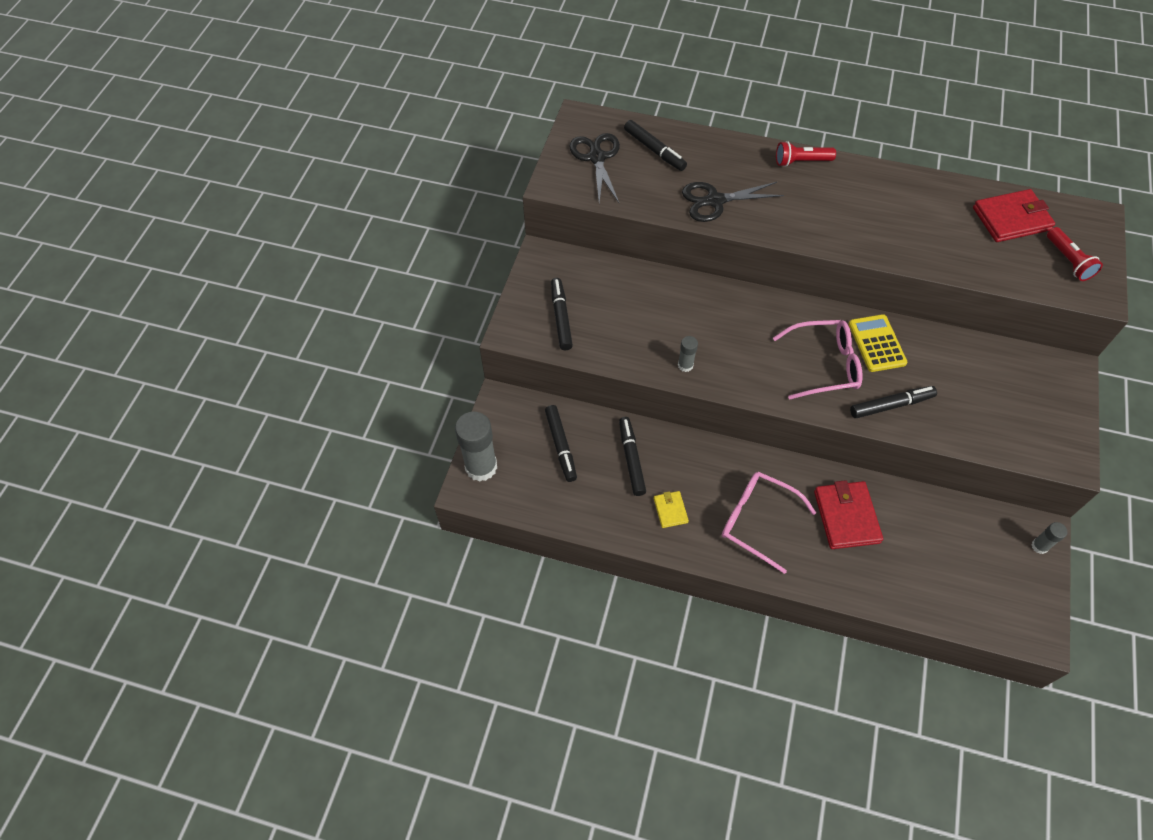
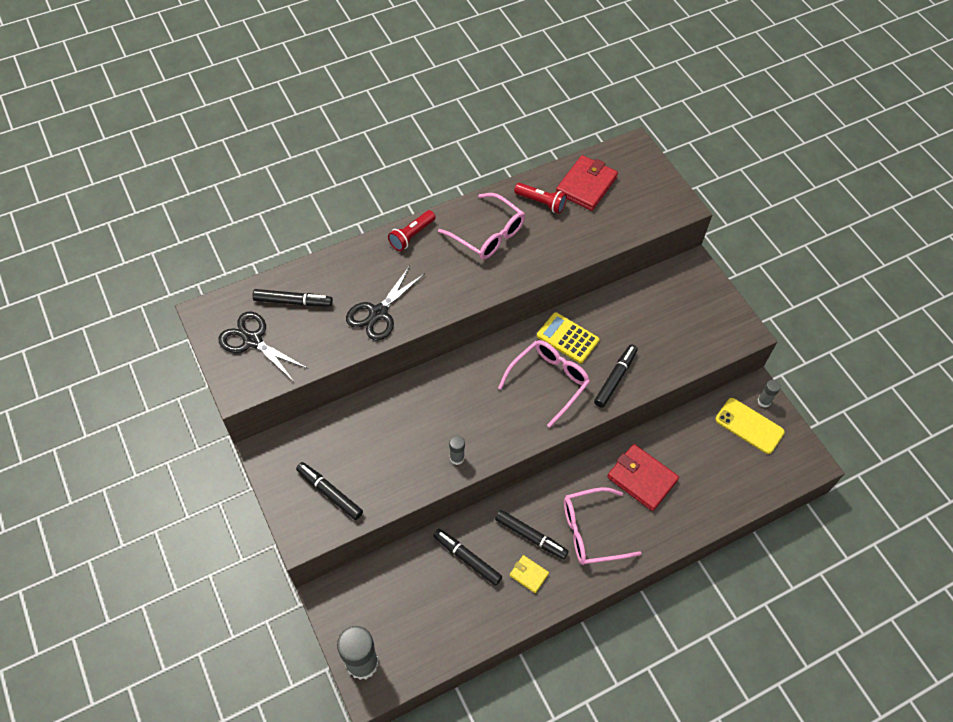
camera: 45 degrees left, 0 degrees up
black marker [545,405,577,482] -> black marker moved to [495,510,569,559]
red flashlight [1047,227,1103,281] -> red flashlight moved to [514,183,567,214]
none -> pink glasses [438,193,525,259]
none -> yellow phone [715,398,785,454]

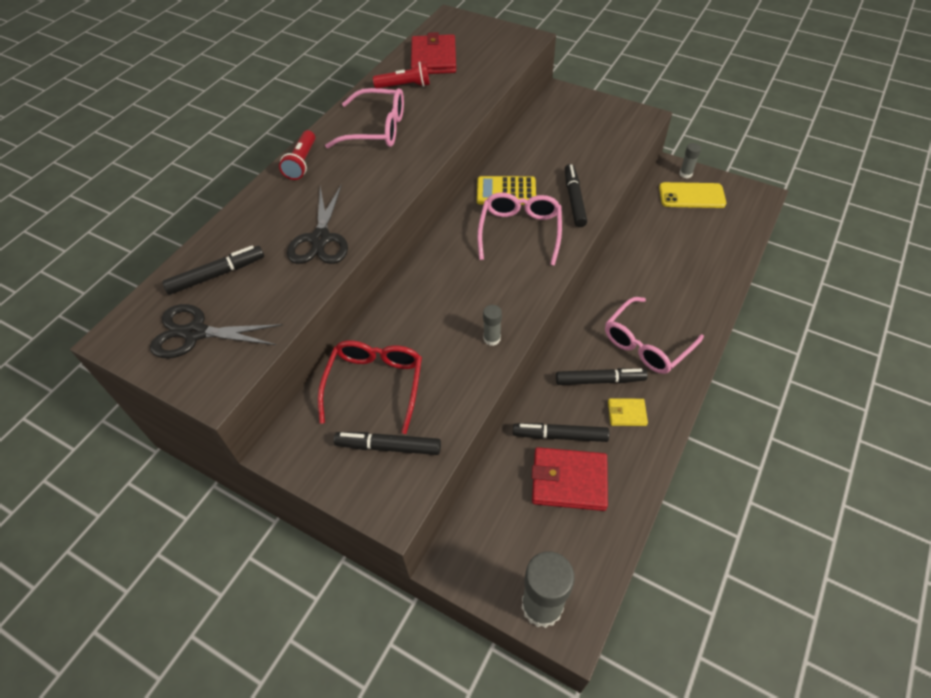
camera: 30 degrees left, 5 degrees down
red wallet [607,444,679,511] -> red wallet moved to [532,447,608,511]
none -> red glasses [318,340,422,434]

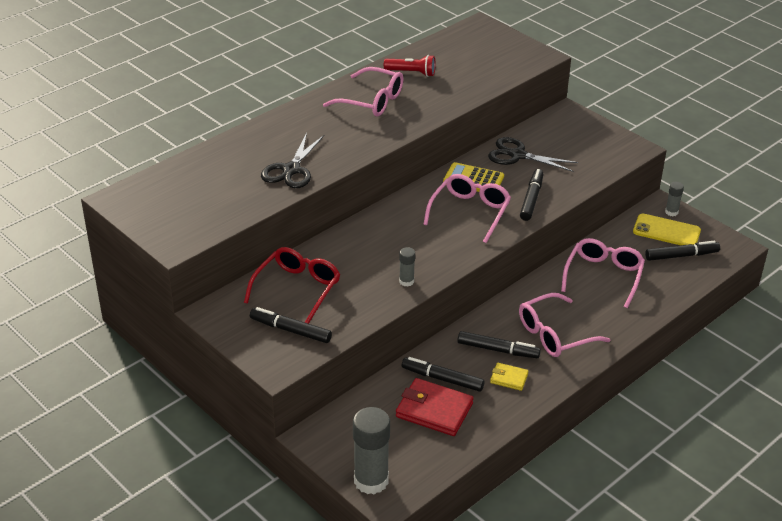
camera: 15 degrees right, 15 degrees down
black scissors [150,304,282,359] -> black scissors moved to [488,137,578,172]
black marker [162,246,264,295] -> black marker moved to [645,241,720,261]
red flashlight [279,130,315,180] -> none
red wallet [411,32,456,74] -> none
none -> pink glasses [561,238,645,308]

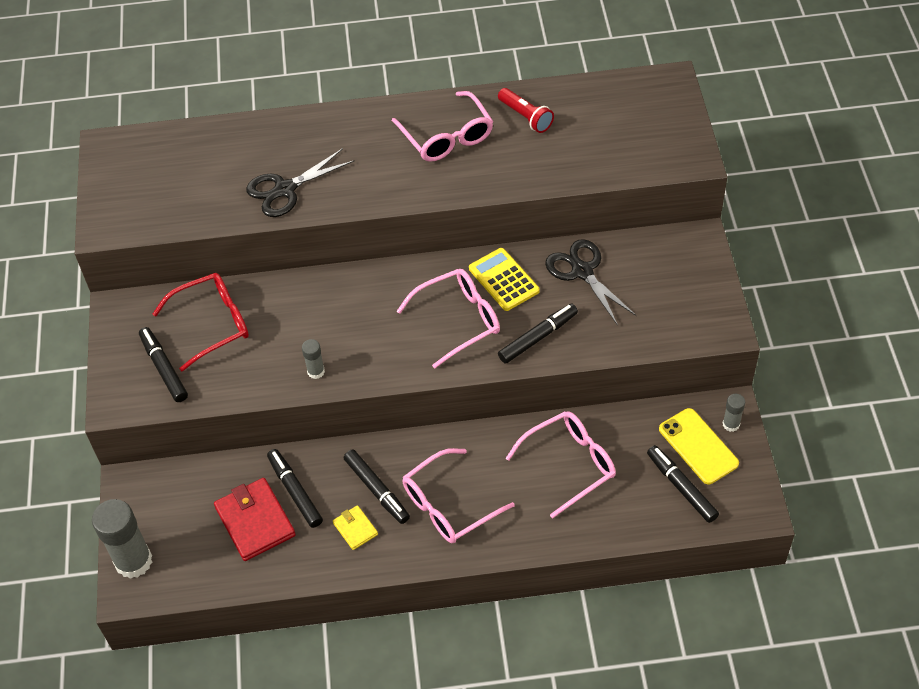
camera: 40 degrees right, 15 degrees up
pink glasses [519,293,611,357] -> pink glasses turned 45 degrees counterclockwise [403,448,515,543]
black marker [645,241,720,261] -> black marker turned 150 degrees counterclockwise [647,445,719,523]

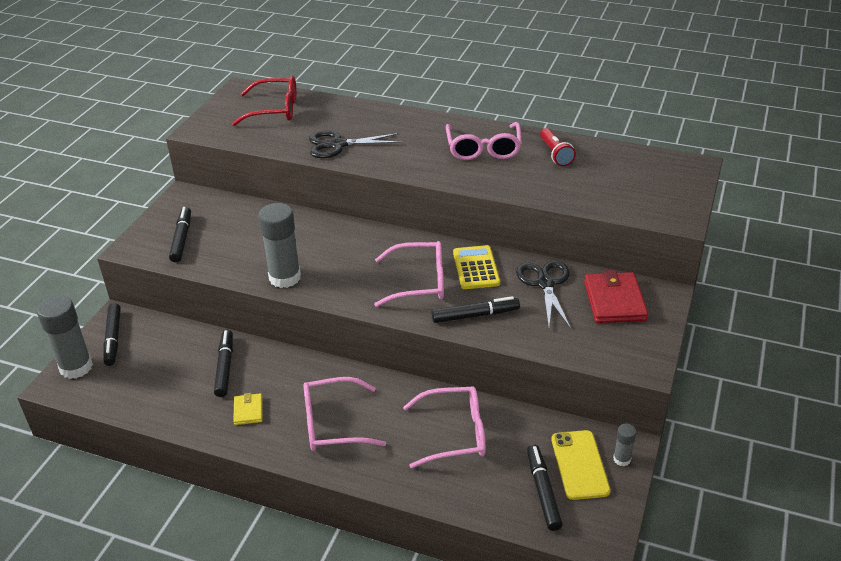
camera: 25 degrees right, 15 degrees down
red glasses [153,273,249,372] -> red glasses moved to [232,76,296,126]
red wallet [214,478,296,561] -> red wallet moved to [584,270,648,323]
grey glue stick [302,339,325,379] -> grey glue stick [258,203,301,288], size x2.08
black marker [344,449,410,524] -> black marker moved to [103,303,121,366]

